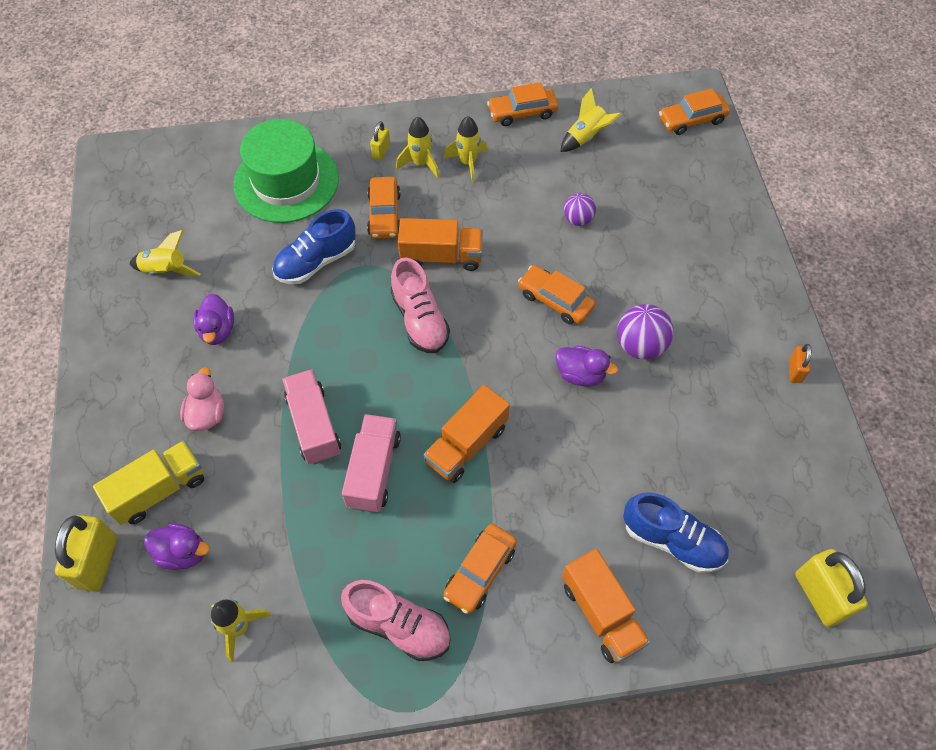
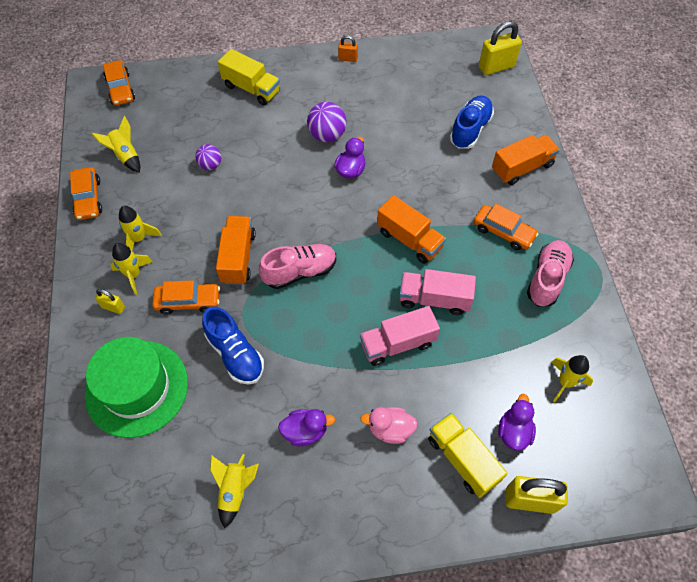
camera: 90 degrees left, 0 degrees up
orange car [518,265,595,324] -> none
none -> yellow truck [218,49,280,105]

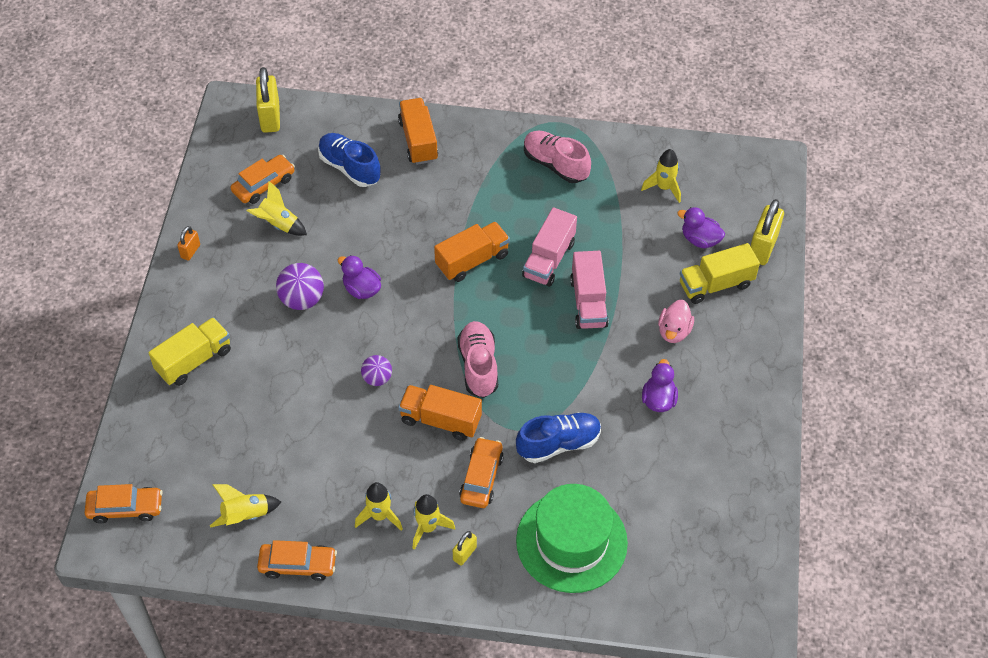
camera: 75 degrees left, 5 degrees down
purple ball [195,144,221,170] -> purple ball moved to [361,355,392,386]
yellow rocket [210,454,259,528] -> yellow rocket moved to [247,181,307,236]
orange car [474,204,538,250] -> orange car moved to [231,155,295,204]

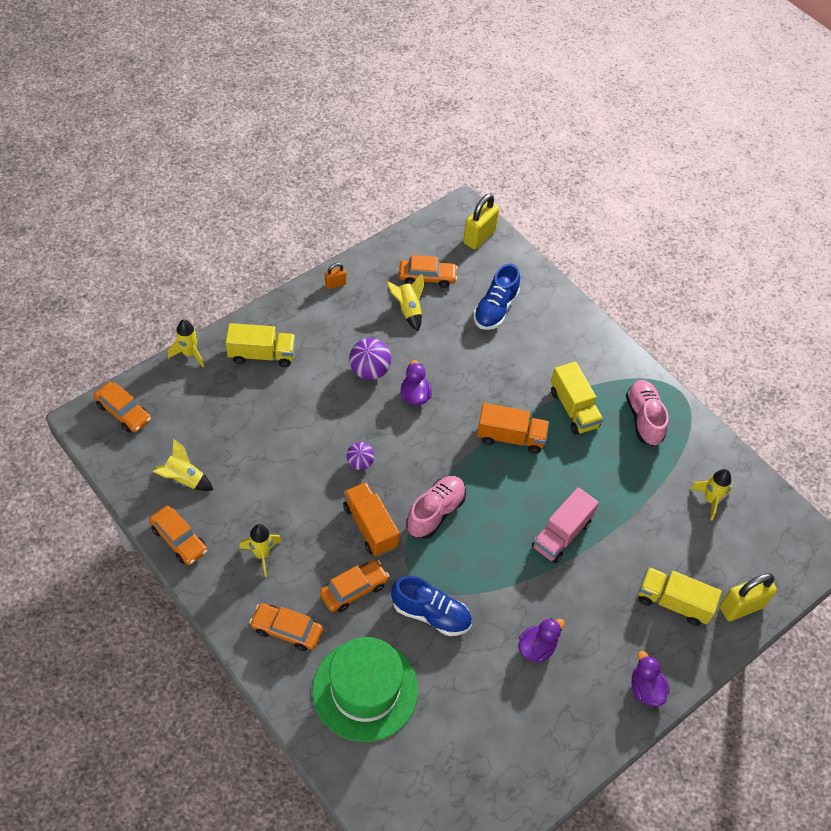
camera: 40 degrees right, 0 degrees up
blue shoe [318,133,381,187] -> blue shoe turned 150 degrees counterclockwise [473,264,520,330]
orange truck [398,98,438,165] -> none
yellow rocket [412,494,455,550] -> yellow rocket moved to [168,319,204,367]
yellow padlock [453,531,477,566] -> orange car [249,603,323,651]
pink truck [522,207,577,287] -> none
pink duck [658,300,694,343] -> none
purple duck [677,207,725,248] -> purple duck moved to [631,651,669,706]
none -> yellow truck [551,362,603,435]

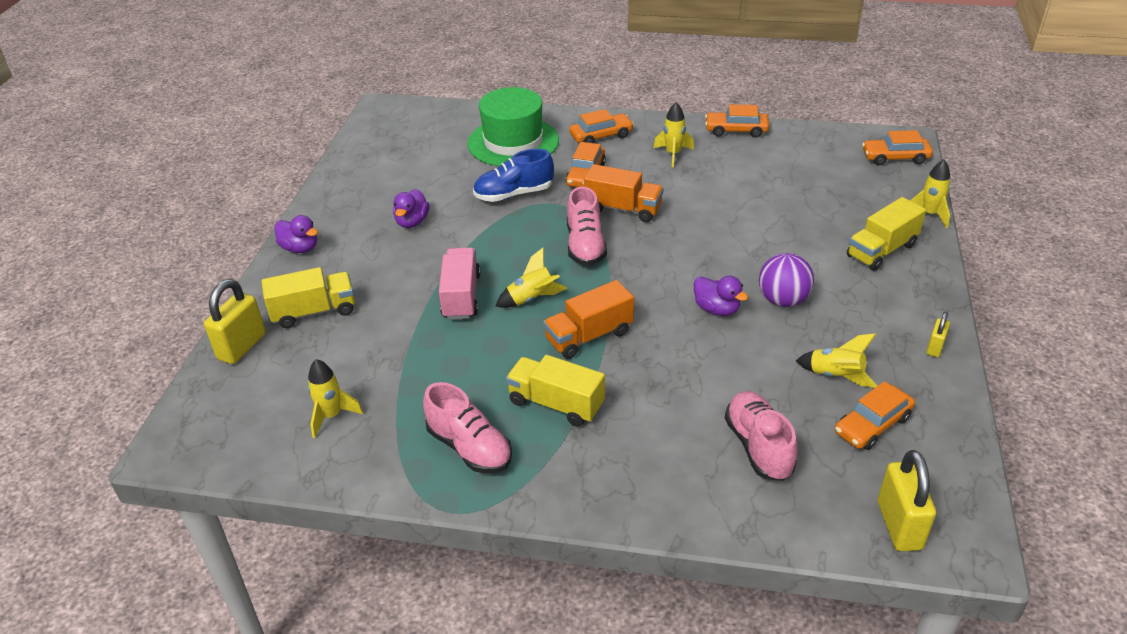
camera: 145 degrees right, 15 degrees down
yellow rocket [153,438,213,491] -> yellow rocket moved to [495,248,568,308]
orange padlock [325,263,346,289] -> yellow padlock [926,312,950,357]
purple ball [347,442,375,470] -> none
blue shoe [473,264,520,330] -> pink shoe [725,391,798,481]

